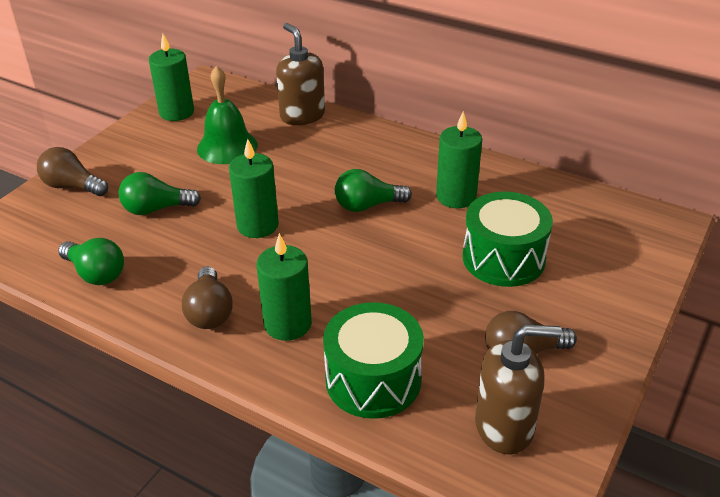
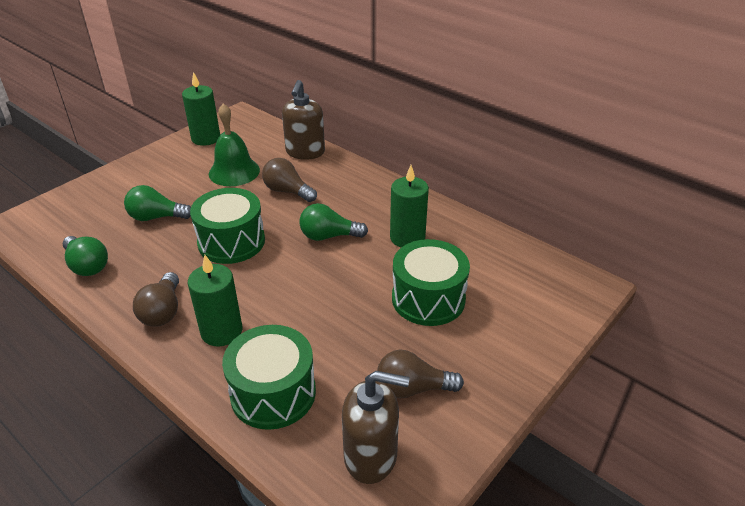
camera: 10 degrees right, 0 degrees up
brown light bulb [37,147,108,196] -> brown light bulb moved to [262,158,317,202]
green candle [229,139,279,238] -> green drum [190,188,265,264]
brown soap dispenser [276,23,325,125] -> brown soap dispenser turned 150 degrees counterclockwise [282,80,325,160]

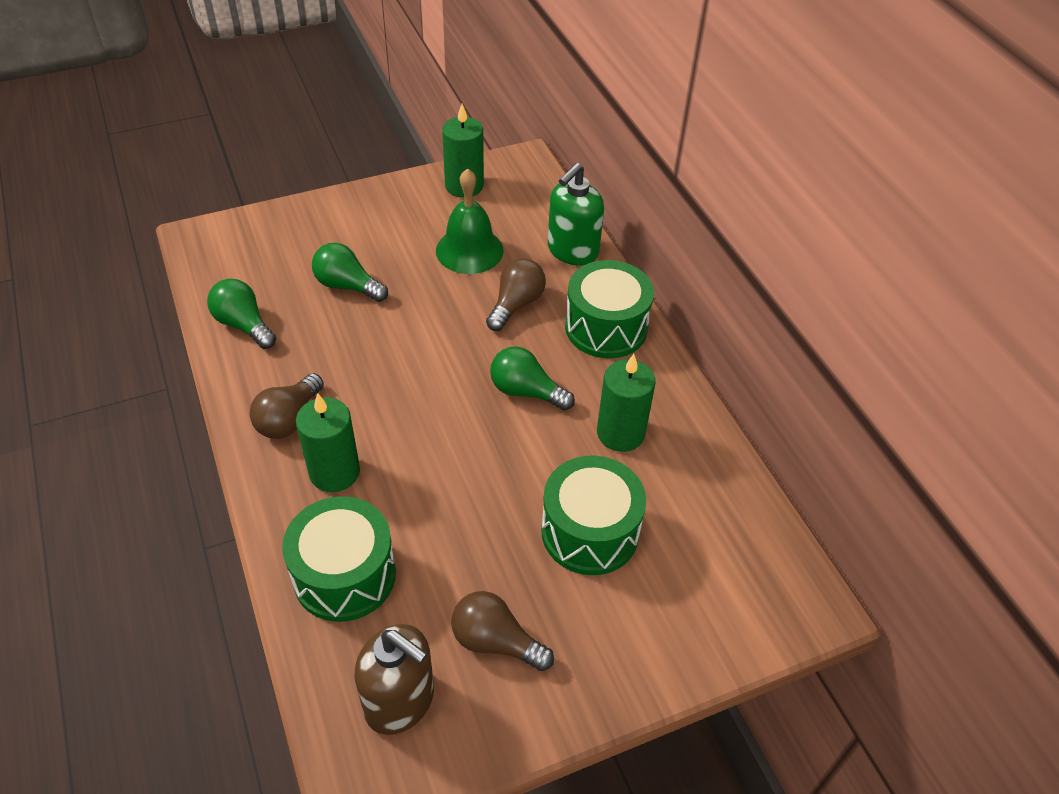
camera: 25 degrees right, 10 degrees up
green light bulb [63,236,108,276] -> green light bulb turned 150 degrees clockwise [207,278,276,349]
green drum [190,188,265,264] -> green drum moved to [565,260,654,359]
brown light bulb [262,158,317,202] -> brown light bulb turned 60 degrees clockwise [486,258,546,331]
brown soap dispenser [282,80,325,160] -> green soap dispenser [548,163,604,266]

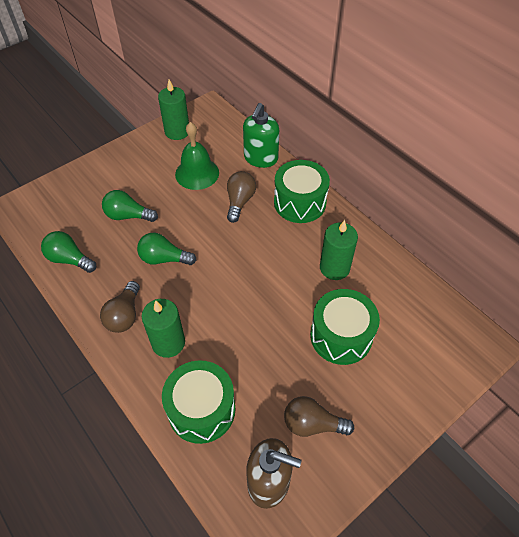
camera: 15 degrees left, 5 degrees up
green light bulb [490,346,575,411] -> green light bulb moved to [137,233,197,265]

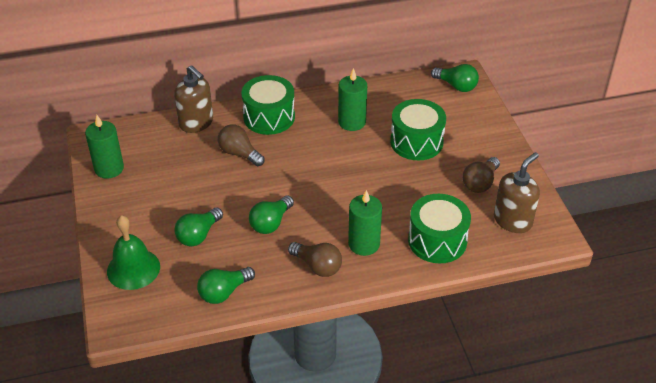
camera: 65 degrees left, 10 degrees down
green bell [175,122,219,190] -> green bell moved to [107,215,160,290]
green soap dispenser [243,103,279,168] -> brown soap dispenser [174,65,213,133]
none -> green light bulb [431,64,479,92]

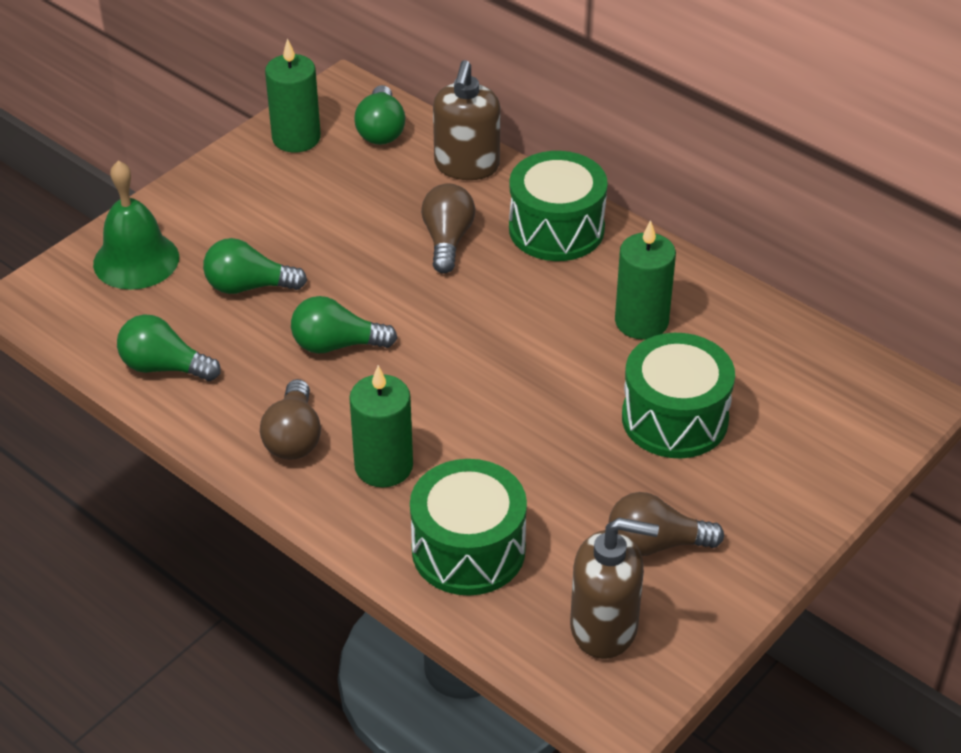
camera: 55 degrees right, 0 degrees up
green light bulb [431,64,479,92] -> green light bulb moved to [354,85,405,145]

